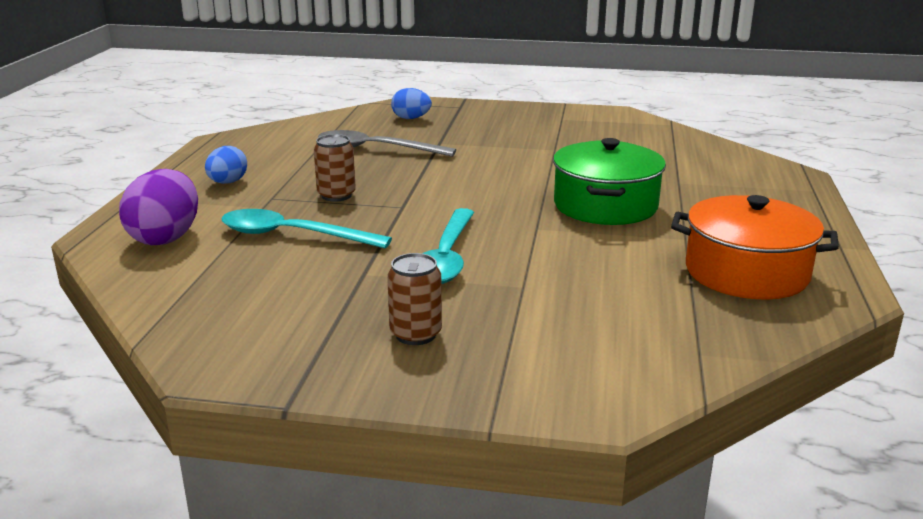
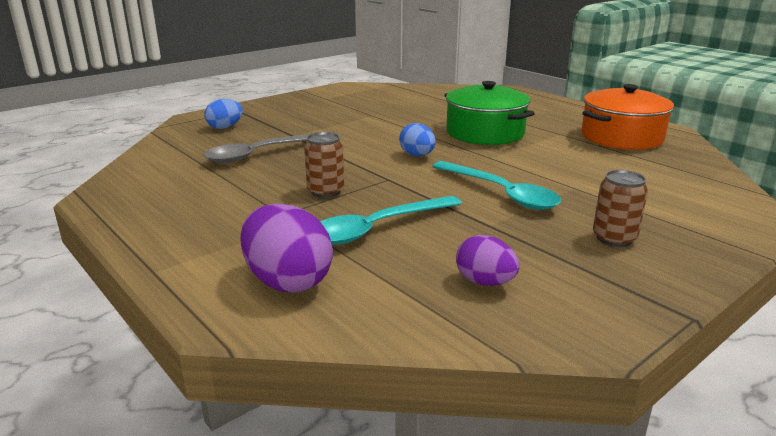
camera: 50 degrees left, 0 degrees up
blue egg [205,146,247,184] -> blue egg moved to [399,123,436,156]
none -> purple egg [456,235,519,286]

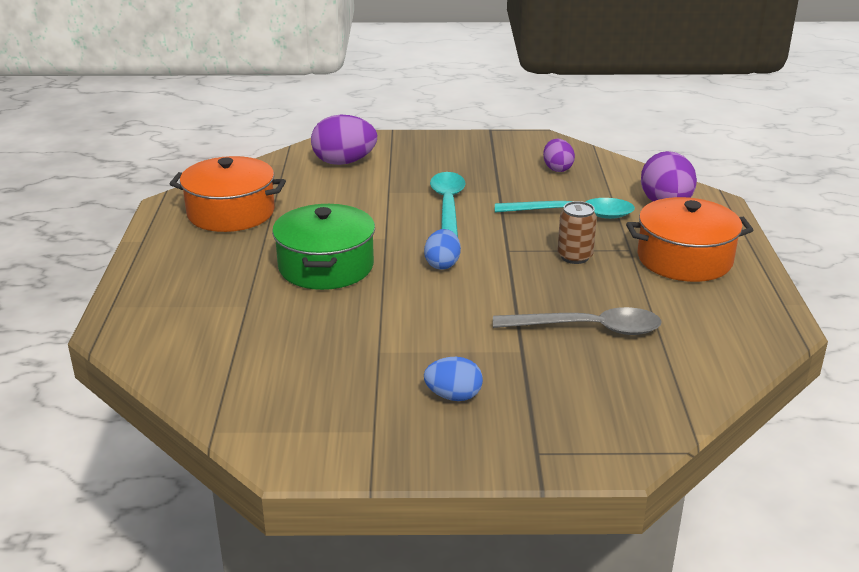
camera: 140 degrees left, 5 degrees up
blue egg [204,99,243,129] -> blue egg moved to [424,357,483,401]
brown can [593,170,648,247] -> none
none -> purple egg [311,115,377,165]
none -> orange pot [626,197,754,282]

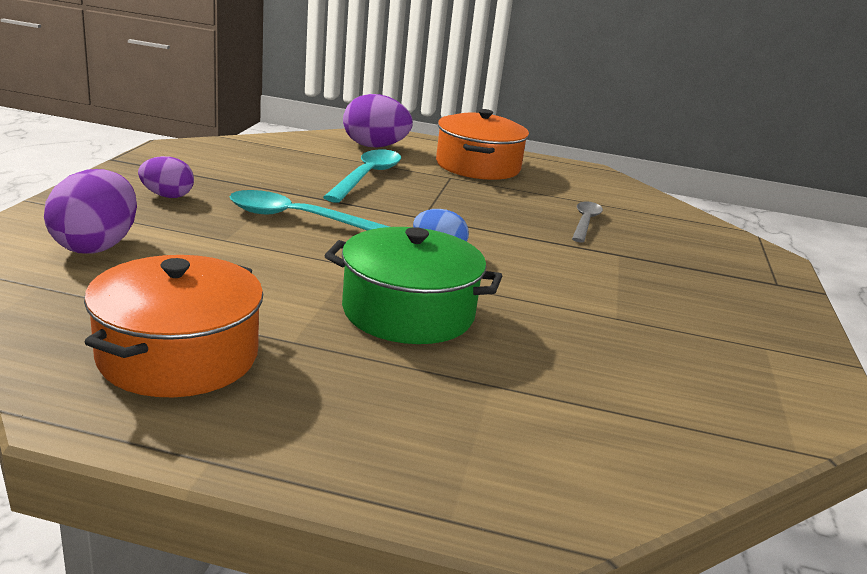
camera: 80 degrees left, 5 degrees down
blue egg [424,357,483,401] -> none
grey spoon [493,307,662,335] -> grey spoon [572,202,603,242], size x0.64
purple egg [543,139,575,172] -> purple egg moved to [138,156,194,198]
brown can [557,201,597,264] -> none

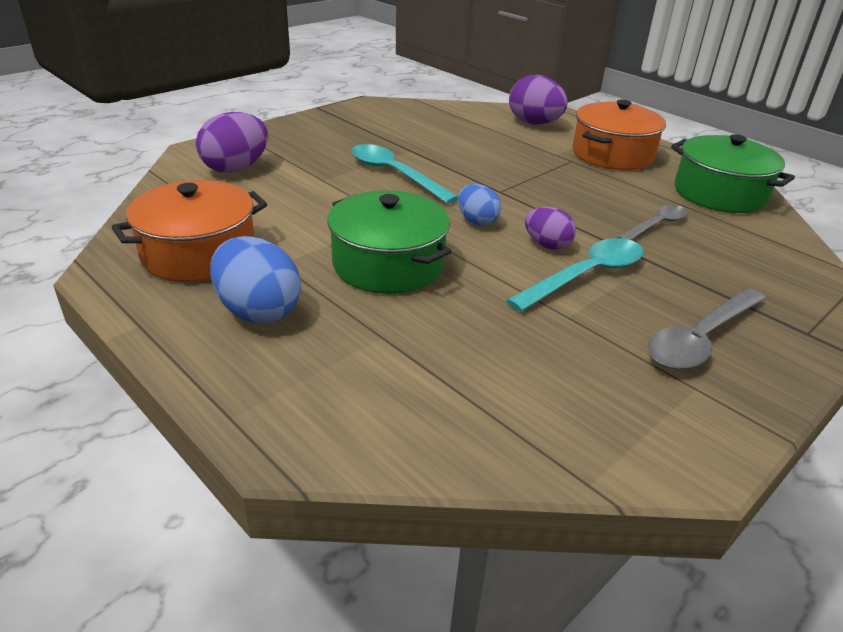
camera: 35 degrees right, 10 degrees up
purple egg [138,156,194,198] -> purple egg moved to [525,207,576,250]
turquoise spoon [323,149,401,203] -> turquoise spoon moved to [506,238,643,312]
none -> blue egg [210,236,301,324]
none -> grey spoon [648,288,766,370]
none -> green pot [671,134,795,213]

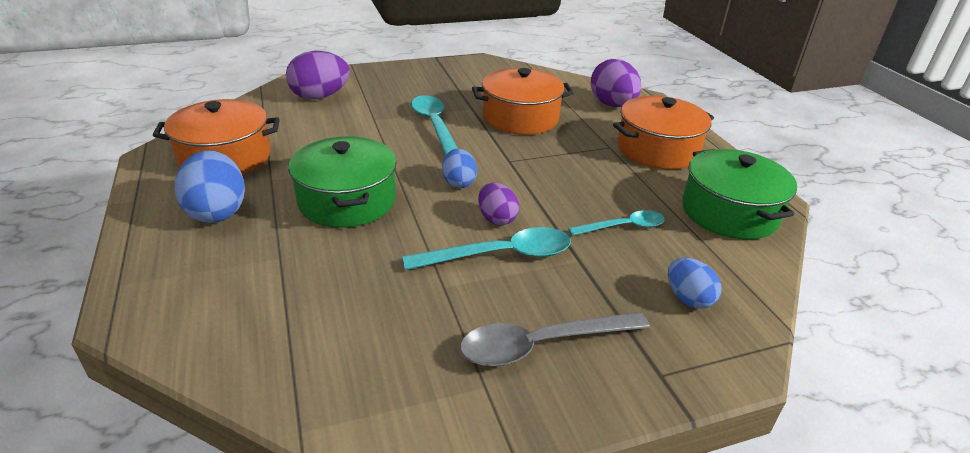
camera: 25 degrees right, 0 degrees up
grey spoon [617,205,687,240] -> turquoise spoon [568,210,665,236]
none -> orange pot [472,68,574,135]
none -> blue egg [668,258,722,309]

